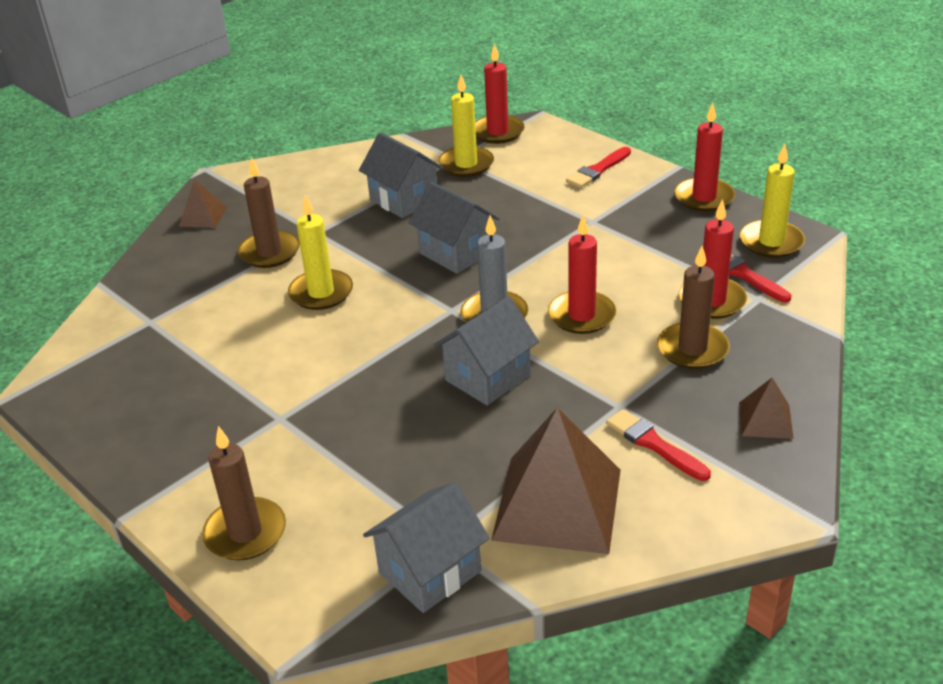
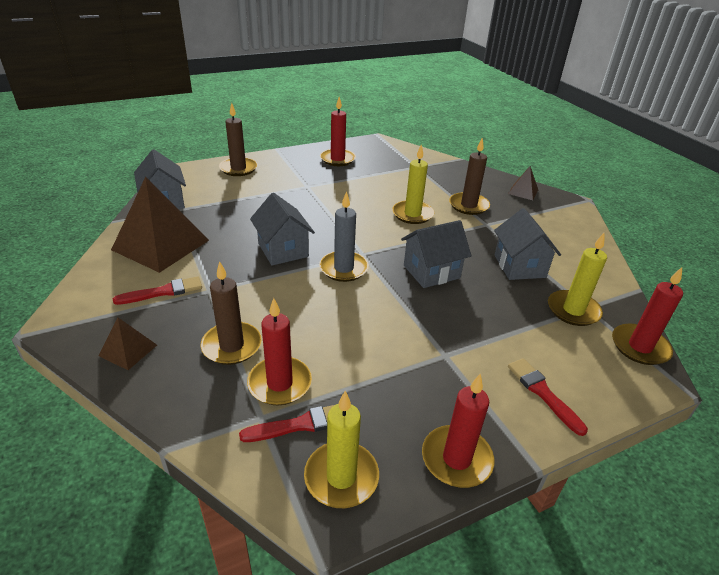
camera: 105 degrees right, 0 degrees up
grey house [359,132,443,218] -> grey house turned 75 degrees counterclockwise [494,208,561,280]
red candle [548,215,616,334] -> red candle moved to [320,97,356,166]

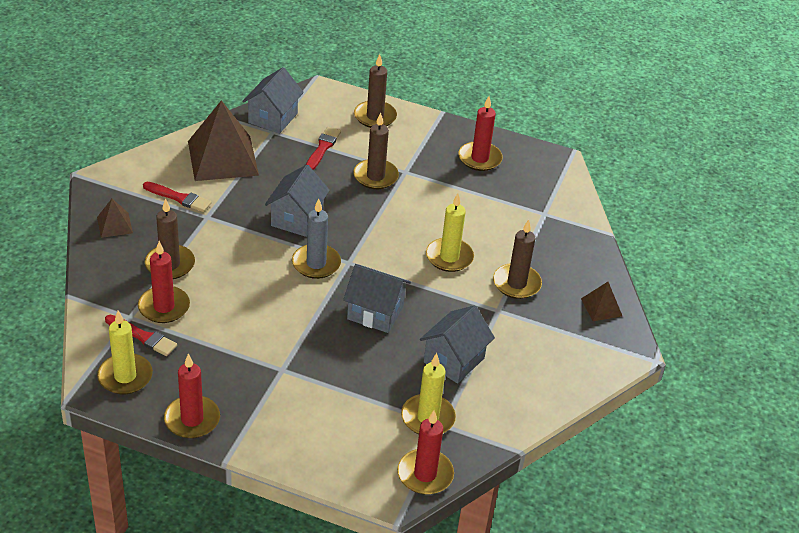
camera: 45 degrees right, 5 degrees up
red brush [508,358,588,436] -> red brush moved to [306,127,341,170]
none -> brown candle [353,113,399,189]

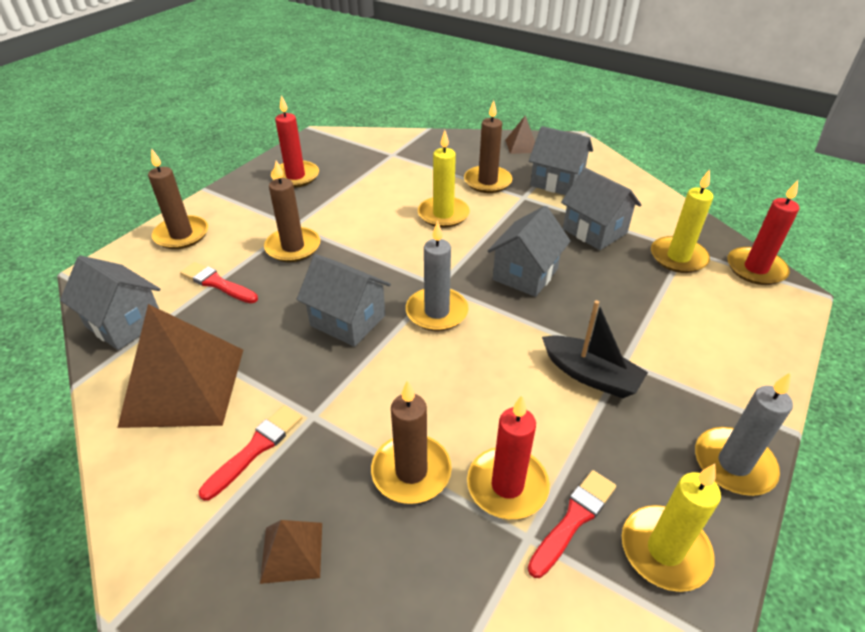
camera: 75 degrees left, 0 degrees up
red candle [164,354,220,439] -> grey candle [695,372,793,496]
none -> grey house [529,126,593,195]
none -> black boat [542,300,648,398]

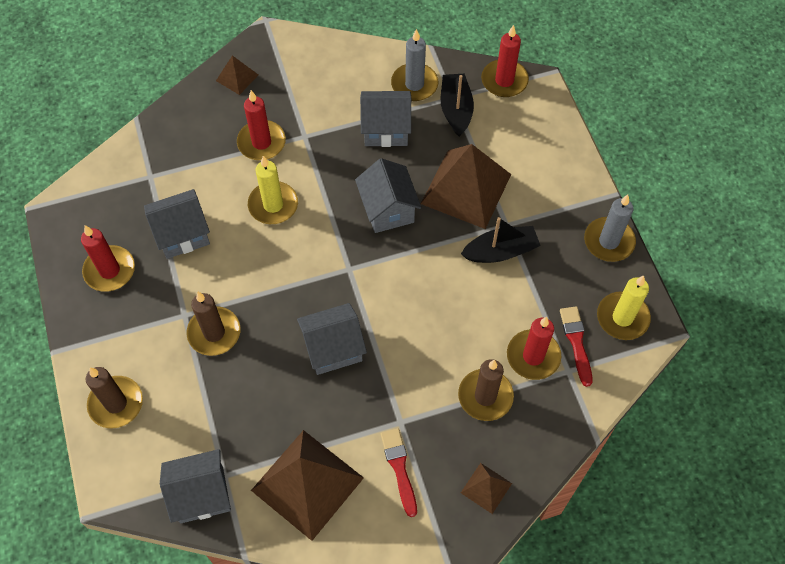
camera: 50 degrees left, 20 degrees up
red brush [180,262,258,303] -> none
grey candle [406,221,468,331] -> grey candle moved to [391,29,438,101]
brown candle [464,100,513,193] -> red candle [237,90,286,160]
grey house [529,126,593,195] -> grey house moved to [144,189,210,259]
yellow candle [651,169,713,273] -> black boat [441,74,474,137]
none -> brown pyramid [421,144,511,229]

